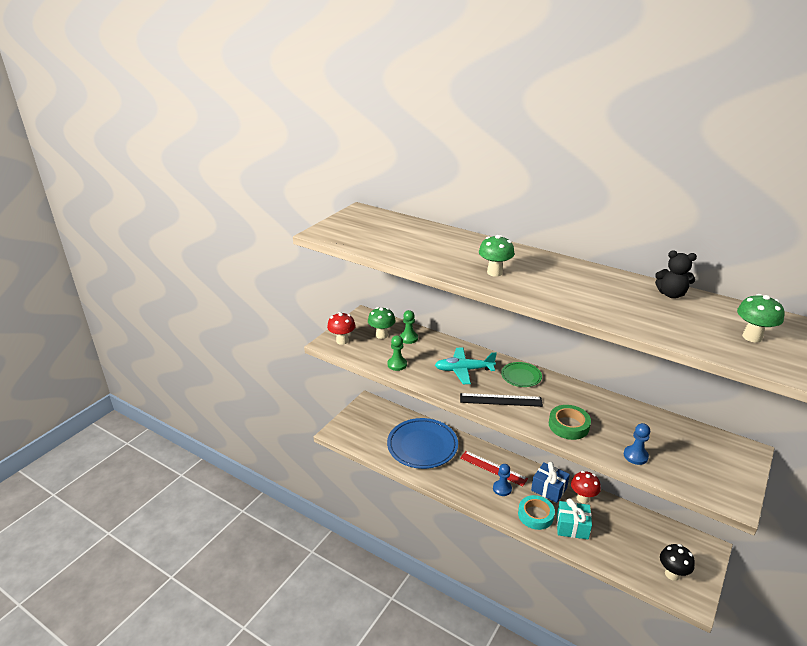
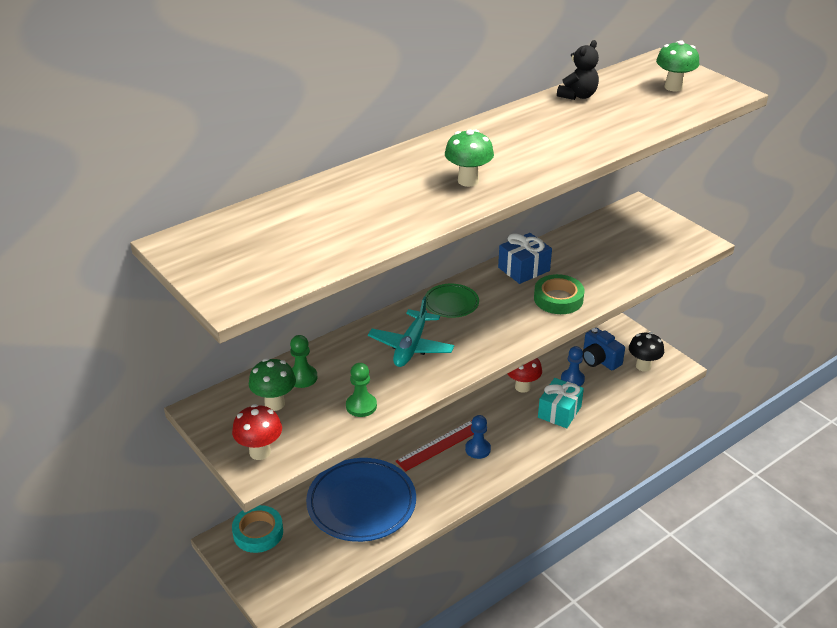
camera: 70 degrees left, 5 degrees up
black ruler [460,393,543,407] -> none
turquoise tape [518,495,555,530] -> turquoise tape moved to [232,505,283,553]
blue gift [531,462,570,503] -> blue gift moved to [498,233,552,284]
blue pawn [624,423,650,465] -> blue pawn moved to [561,346,585,386]
none -> blue camera [583,328,625,370]

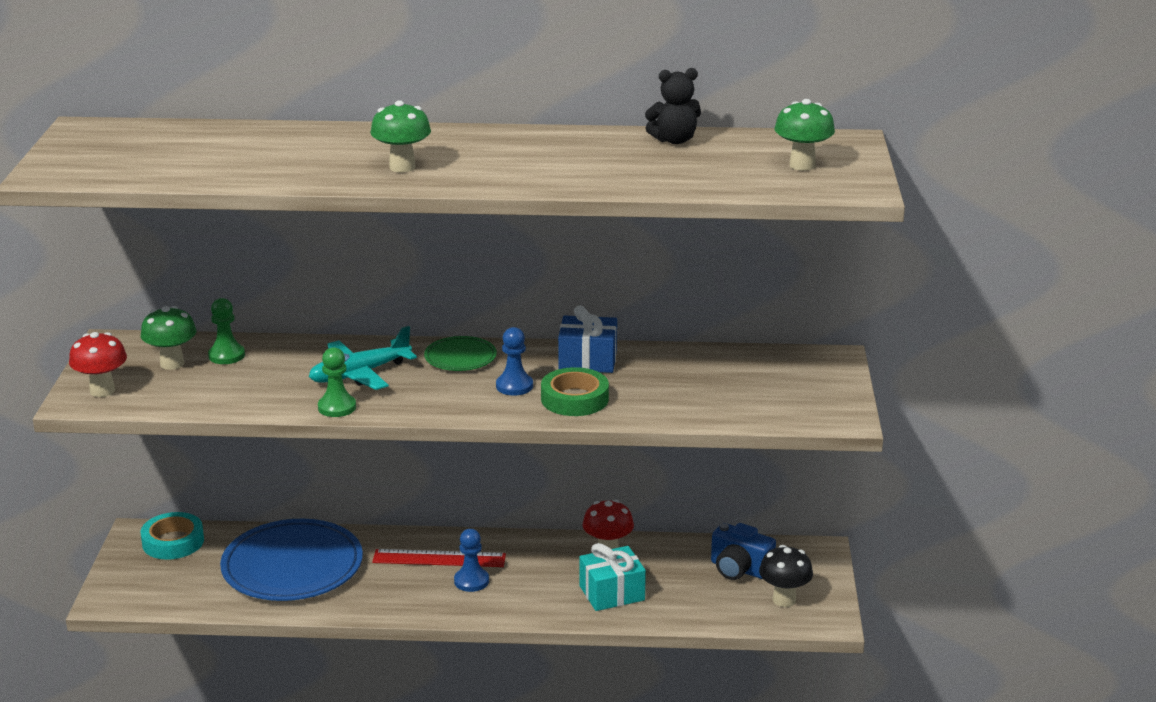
camera: 40 degrees right, 10 degrees down
green pawn [346,363,377,417] -> green pawn moved to [318,347,356,417]
blue pawn [561,346,585,386] -> blue pawn moved to [496,327,533,396]
blue camera [583,328,625,370] -> blue camera turned 60 degrees counterclockwise [711,523,776,580]

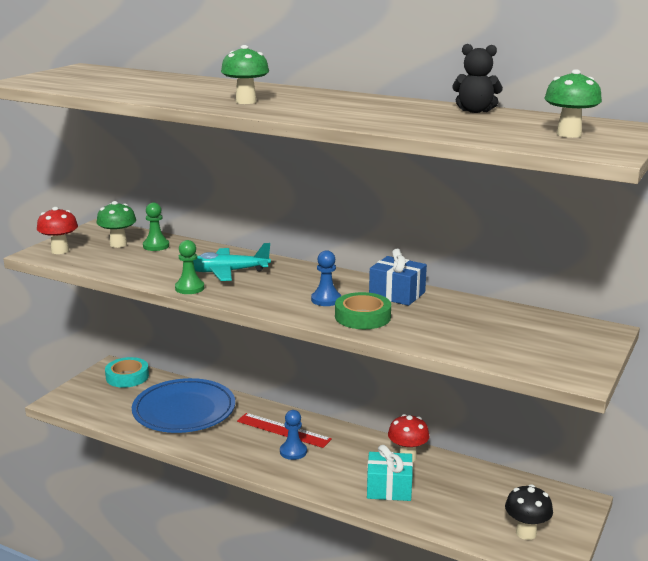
camera: 25 degrees right, 5 degrees down
green plate [424,336,497,371] -> none
blue camera [711,523,776,580] -> none

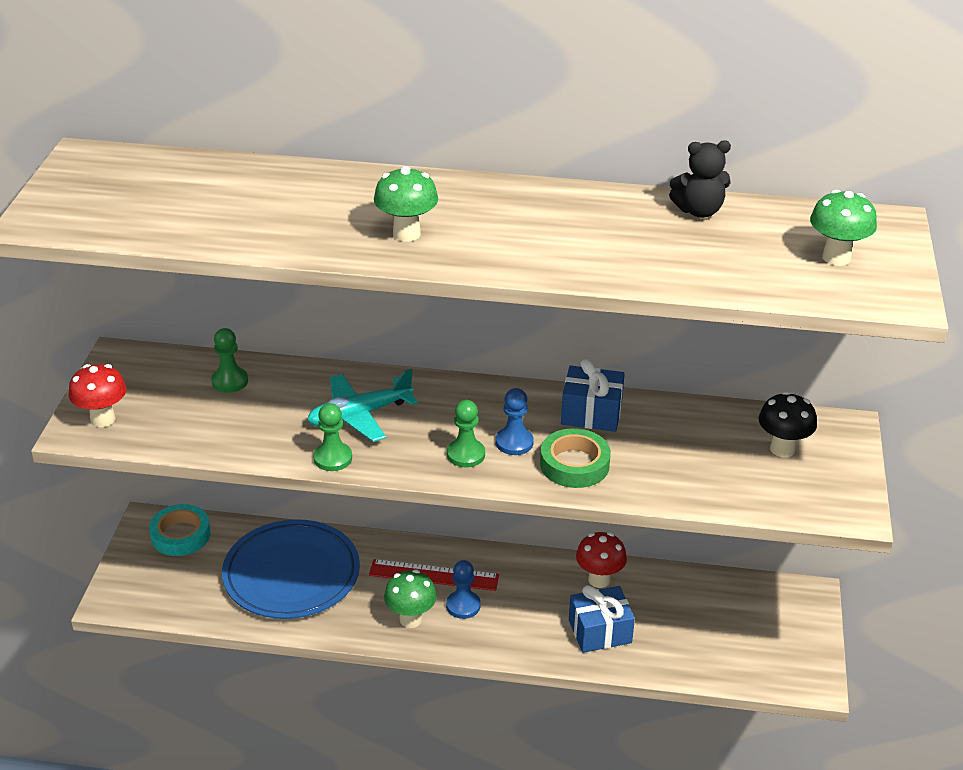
camera: 20 degrees left, 15 degrees up
green mushroom [96,201,136,248] -> green mushroom moved to [384,570,437,628]
turquoise gift [367,445,413,501] -> blue gift [569,585,635,653]
black mushroom [505,484,553,540] -> black mushroom moved to [759,391,817,457]
none -> green pawn [447,400,485,467]

